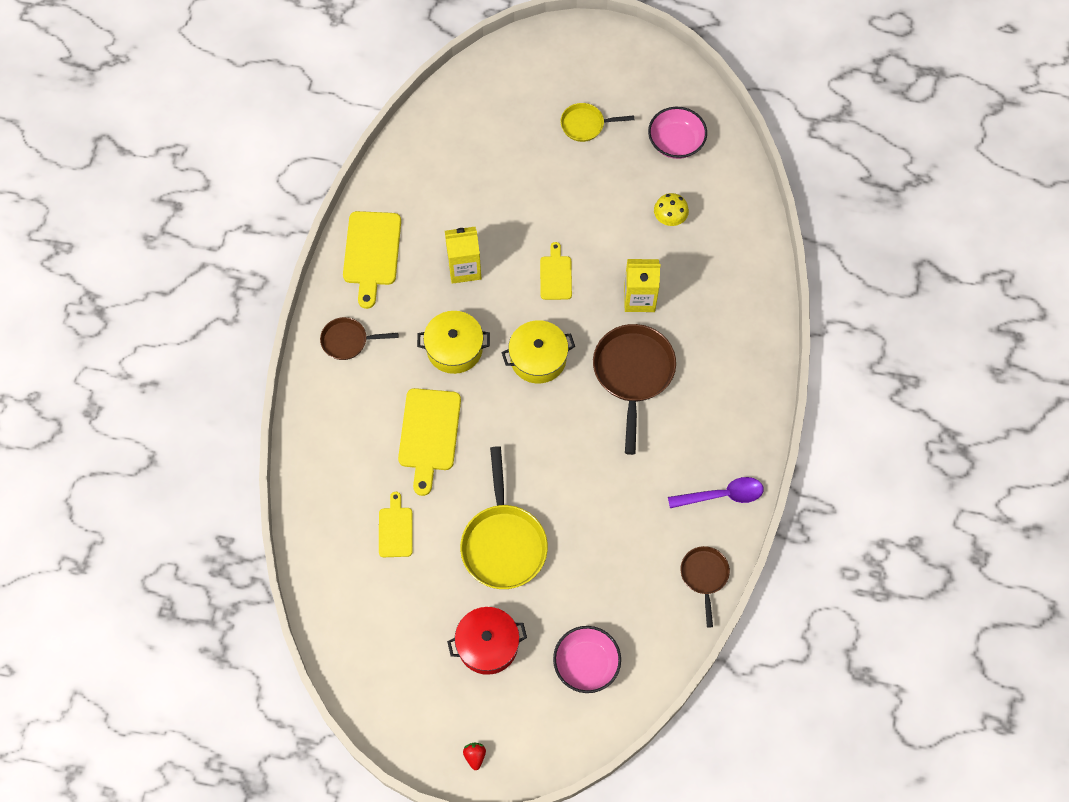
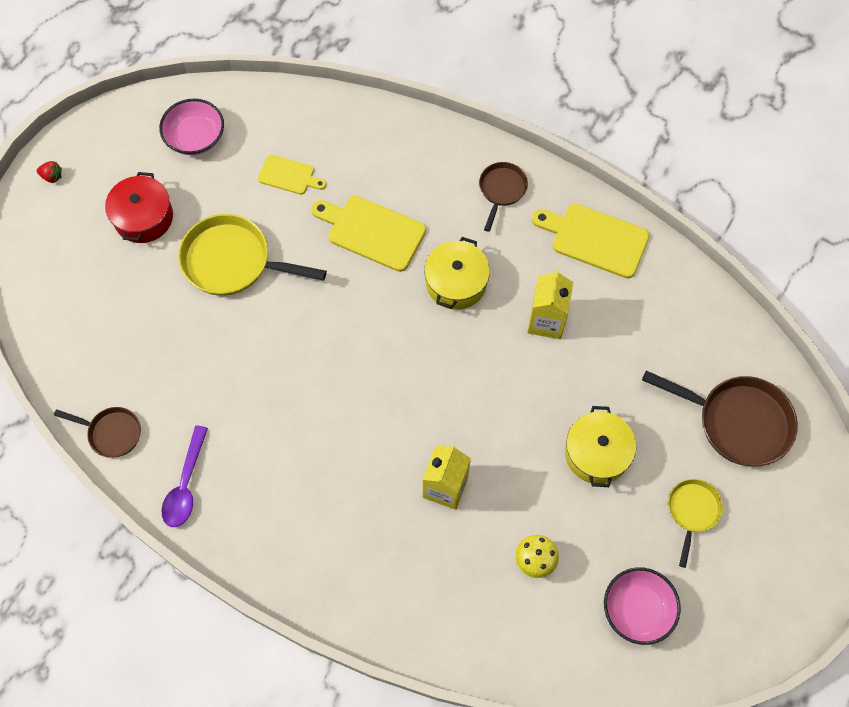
camera: 110 degrees right, 0 degrees up
yellow pot [501,320,575,383] -> yellow pot moved to [565,406,636,487]
yellow cutting board [540,242,572,300] -> none
pink bowl [553,626,621,693] -> pink bowl moved to [159,99,224,155]
brown pan [593,324,676,455] -> brown pan moved to [642,370,798,466]

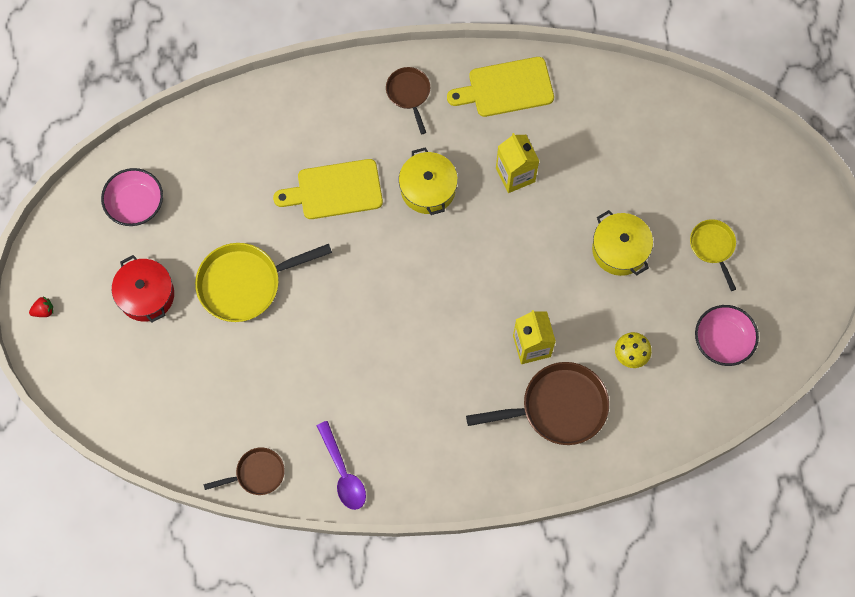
camera: 35 degrees left, 5 degrees up
yellow cutting board [258,155,326,194] -> none
brown pan [642,370,798,466] -> brown pan moved to [466,362,609,445]

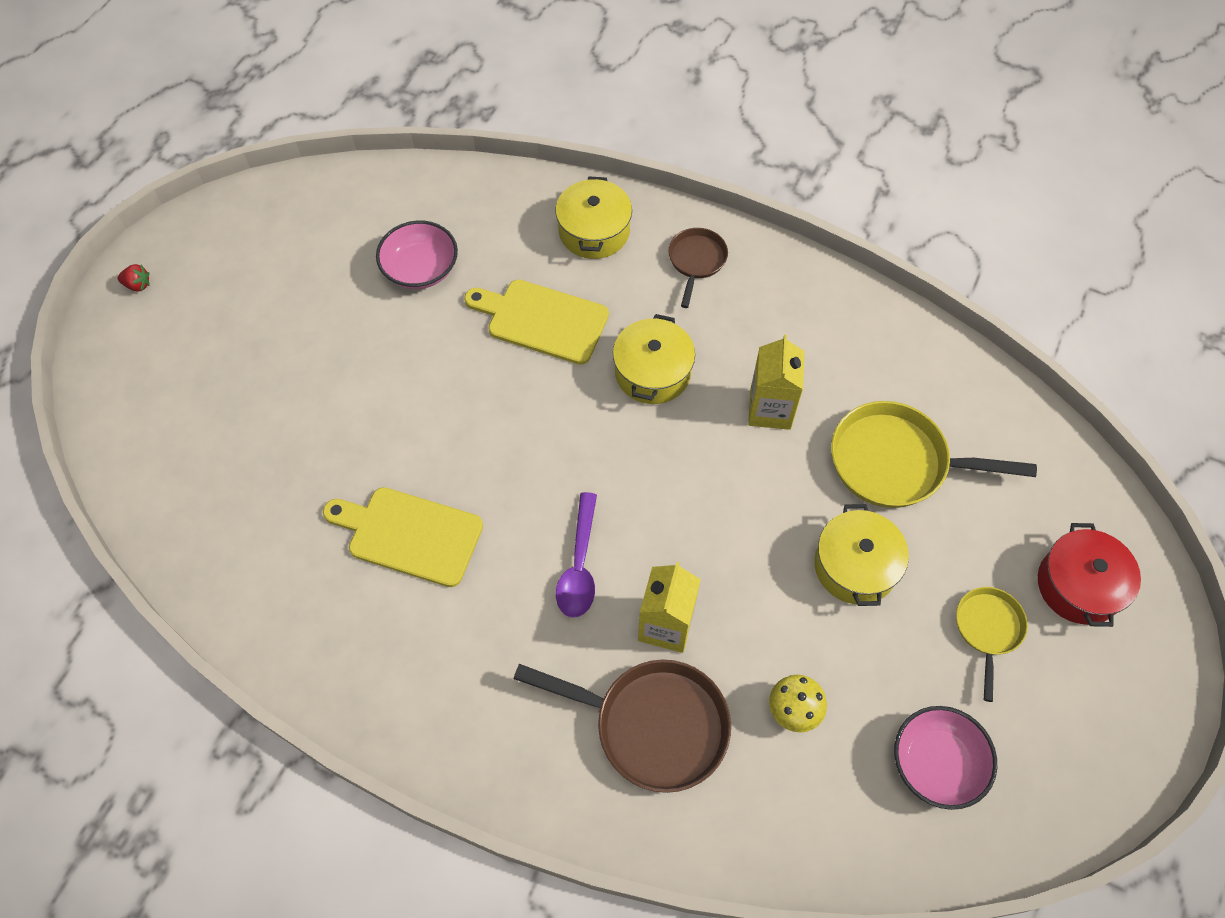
camera: 30 degrees right, 10 degrees down
pink bowl [101,168,163,226] -> pink bowl moved to [376,221,458,289]
red pot [112,255,174,322] -> red pot moved to [1038,523,1141,627]
yellow pan [195,243,332,322] -> yellow pan moved to [831,401,1037,508]
brown pan [203,447,285,495] -> none
purple spoon [317,421,366,510] -> purple spoon moved to [556,492,597,618]
yellow cutting board [447,57,554,117] -> yellow cutting board moved to [323,487,483,587]
none -> yellow pot [556,176,632,259]

